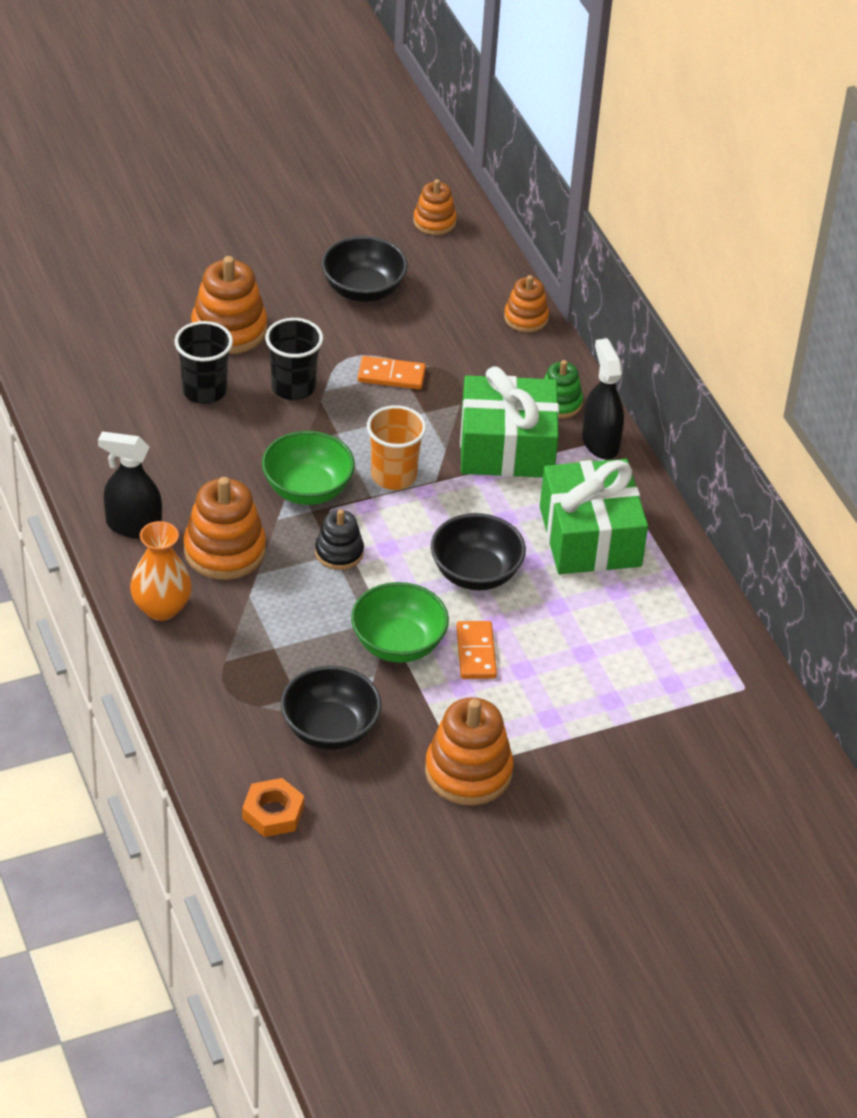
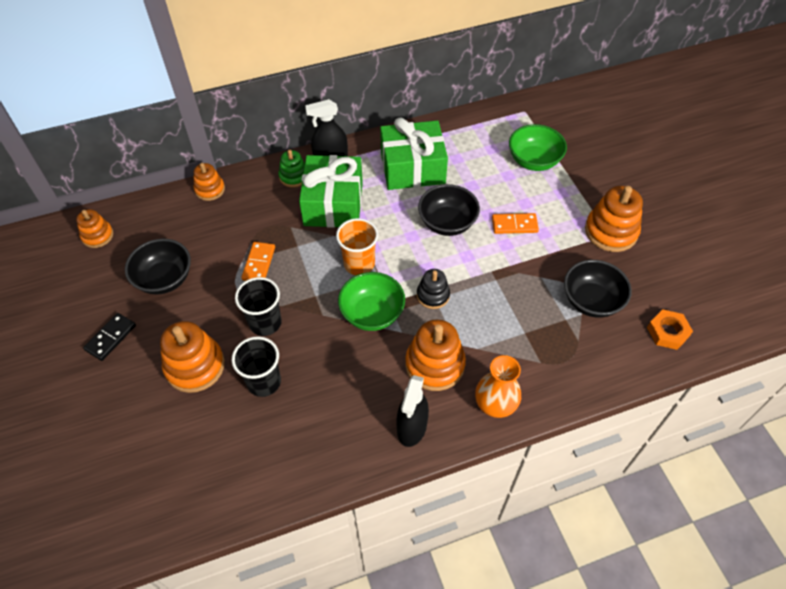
camera: 85 degrees left, 10 degrees up
green bowl [351,582,449,663] -> green bowl moved to [509,124,567,171]
none -> black domino [83,313,136,361]

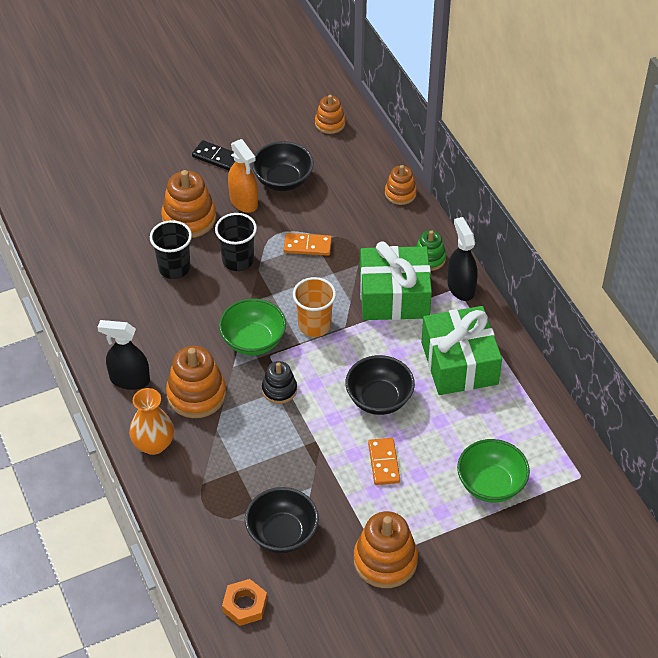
camera: 85 degrees right, 5 degrees down
none -> orange spray bottle [228,139,258,213]

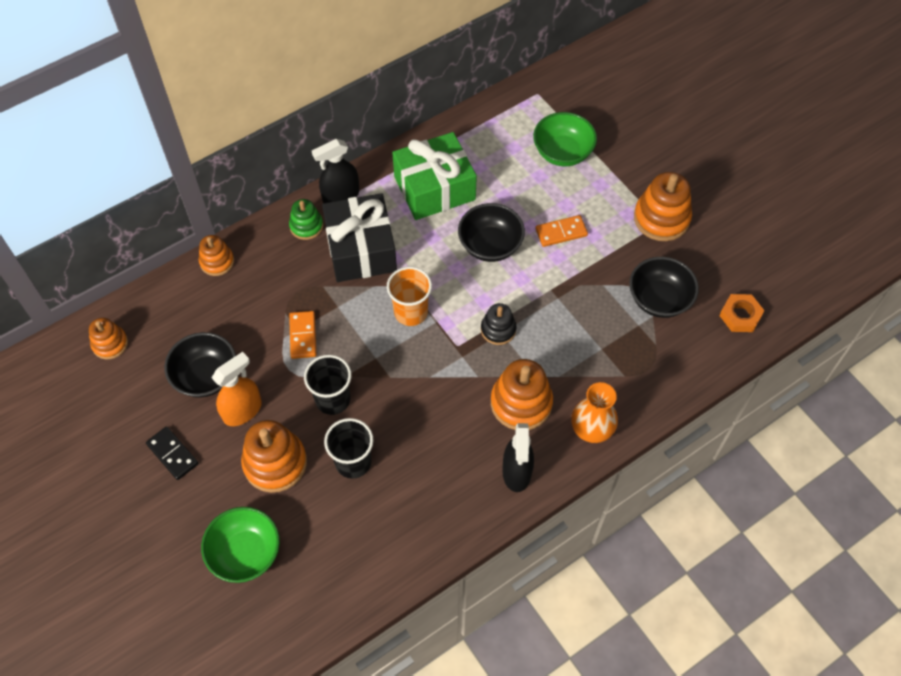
camera: 100 degrees left, 10 degrees up
black domino [192,140,235,171] -> black domino turned 60 degrees counterclockwise [146,427,199,480]
green bowl [219,298,286,355] -> green bowl moved to [201,507,280,583]
green gift [360,241,432,320] -> black gift [322,193,397,282]

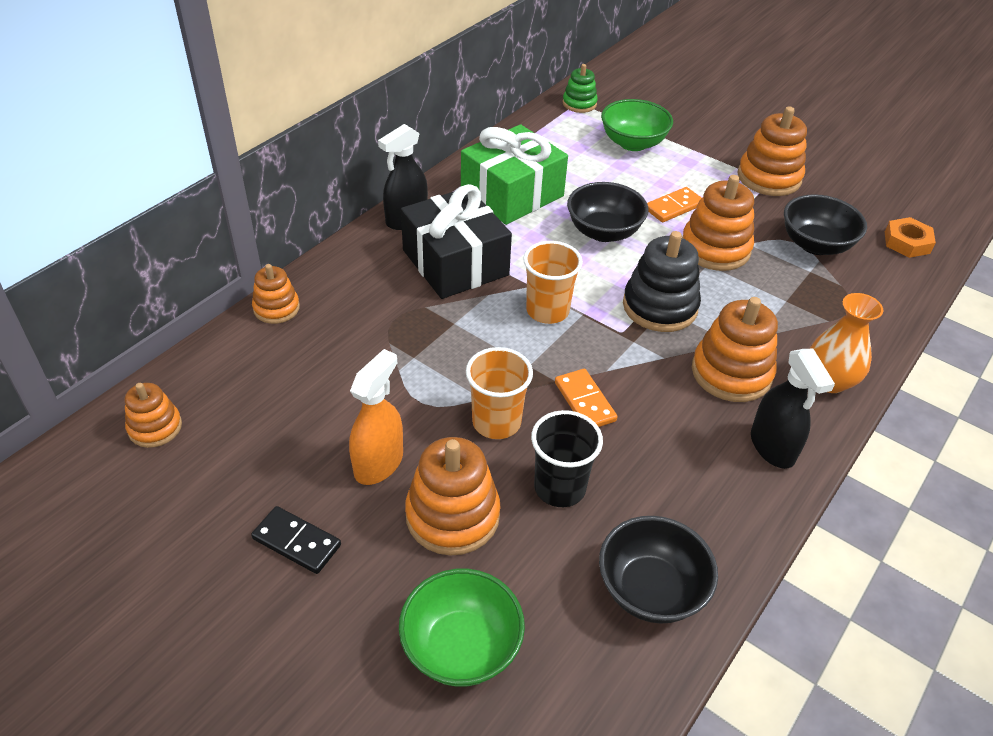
camera: 20 degrees left, 15 degrees down
black bowl [164,332,236,398] -> black bowl moved to [599,516,718,624]
green stacking toy [289,199,323,240] -> green stacking toy moved to [562,64,598,113]
orange domino [289,311,317,359] -> orange domino moved to [555,369,617,427]
black cup [304,355,351,415] -> orange cup [466,347,533,439]
black stacking toy [481,303,516,345] -> black stacking toy [623,231,701,332], size x1.68
none -> orange stacking toy [682,175,754,271]

